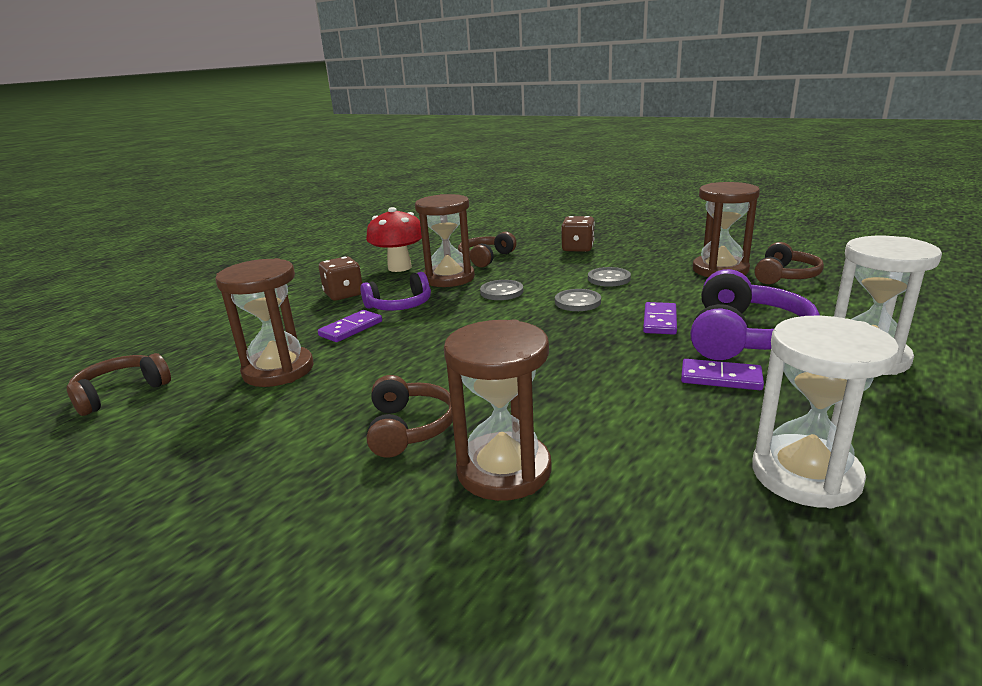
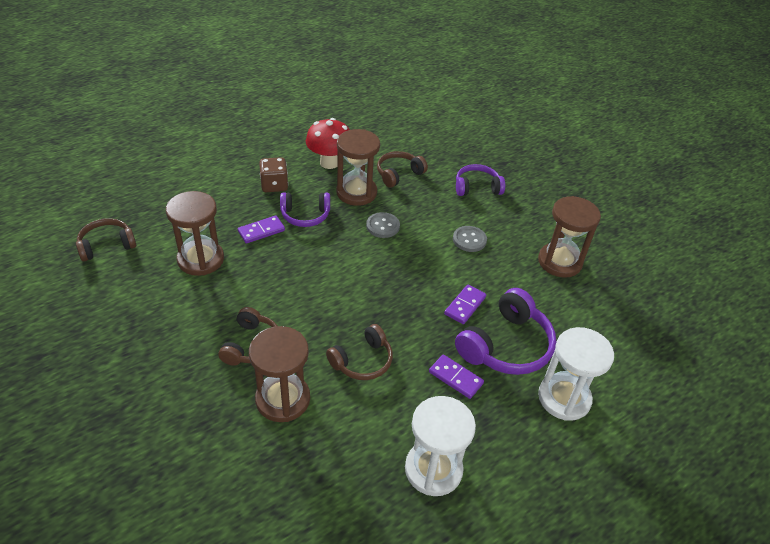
camera: 15 degrees right, 20 degrees up
grey button [555,289,601,311] -> none
brown dice [561,216,595,252] -> purple headphones [456,164,505,196]
brown headphones [754,242,824,284] -> brown headphones moved to [326,324,393,380]

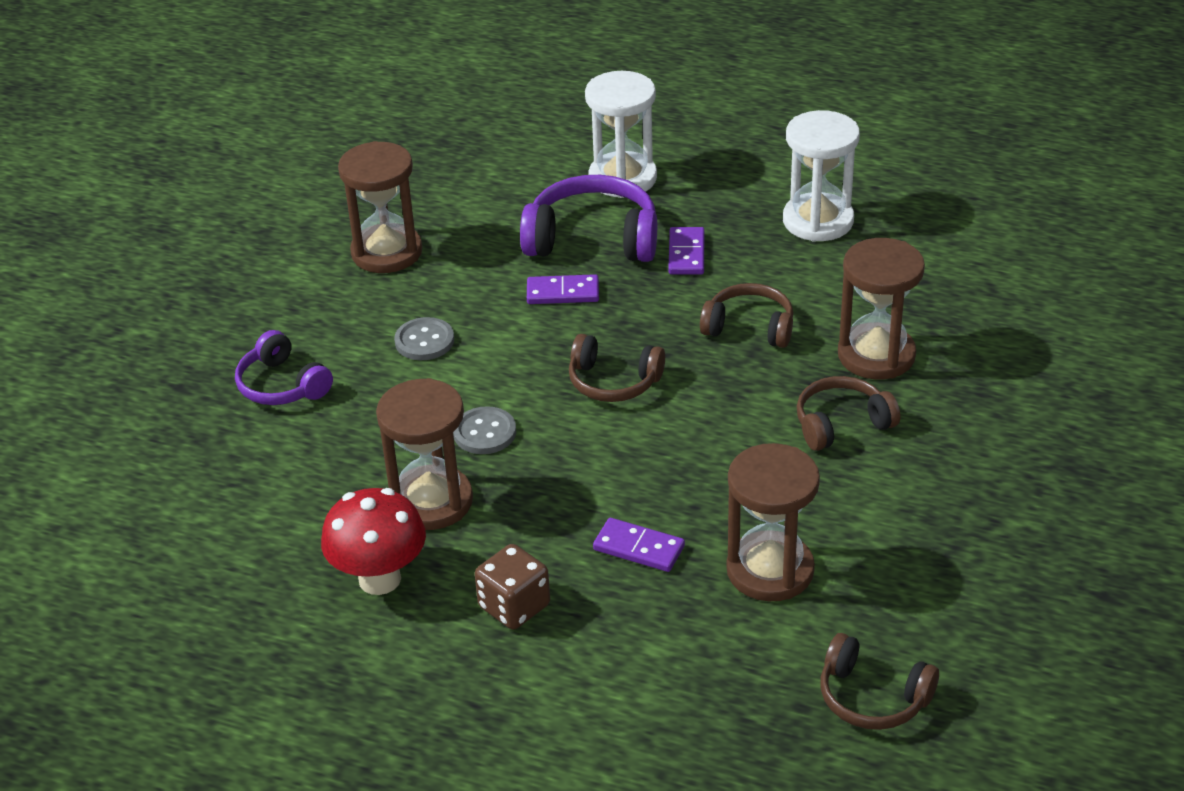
camera: 120 degrees left, 5 degrees down
purple headphones [280,192,330,227] -> none
brown headphones [377,151,428,188] -> brown headphones moved to [569,334,665,402]

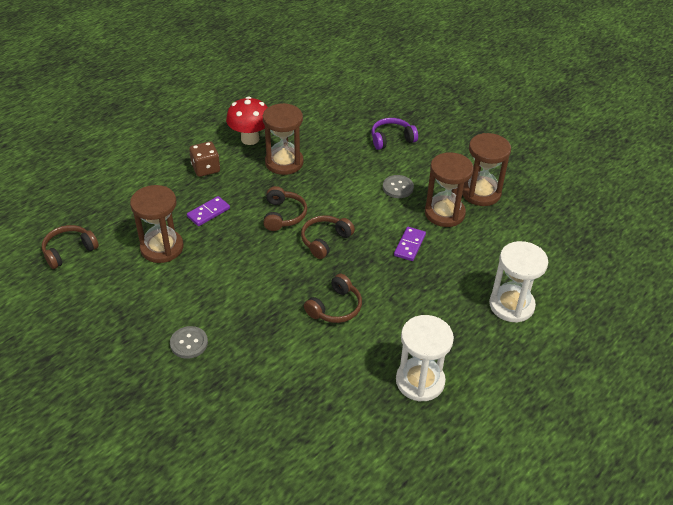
camera: 110 degrees right, 5 degrees up
grey button [453,406,516,454] -> grey button moved to [170,326,208,359]
purple headphones [520,175,657,262] -> none
purple domino [668,227,705,275] -> none
brown headphones [796,376,900,451] -> brown headphones moved to [263,186,307,231]
brown hourglass [838,238,925,379] -> brown hourglass moved to [425,152,474,227]

